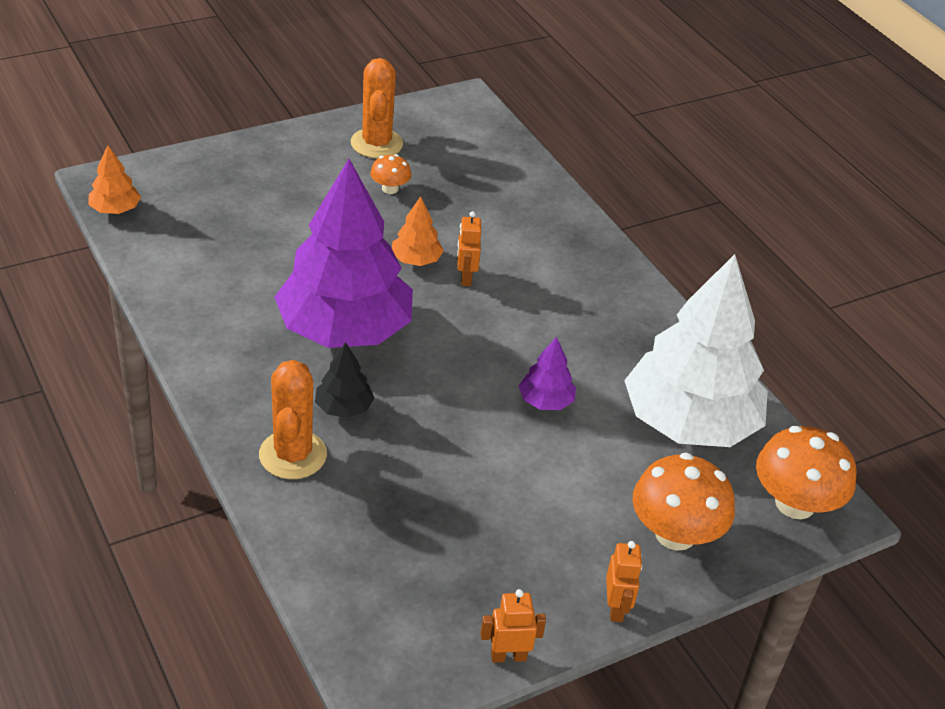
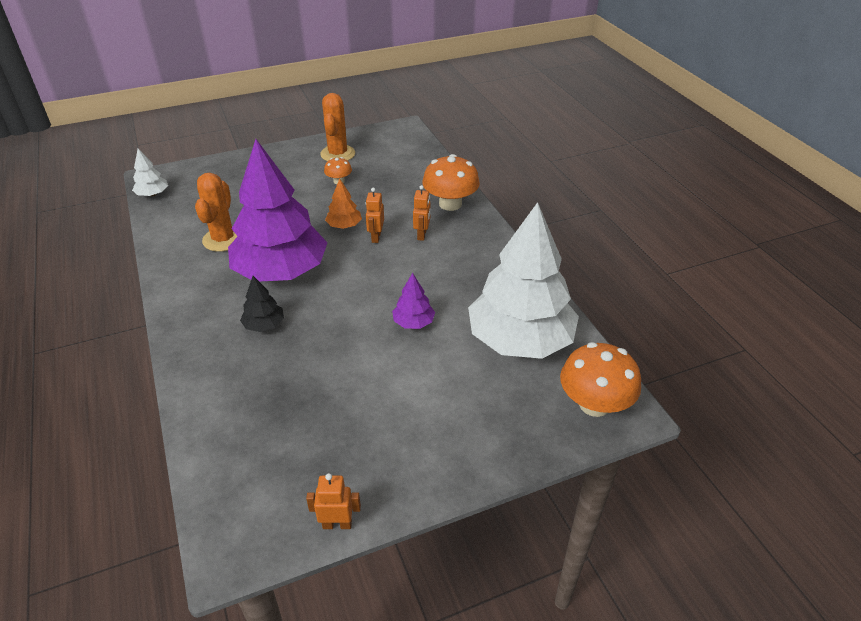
camera: 10 degrees right, 0 degrees up
orange tree [88,145,141,214] -> white tree [132,149,168,197]
orange cactus [259,360,327,479] -> orange cactus moved to [195,173,238,252]
orange robot [606,541,642,622] -> orange robot moved to [413,185,430,241]
orange mushroom [633,453,735,551] -> orange mushroom moved to [422,154,480,211]

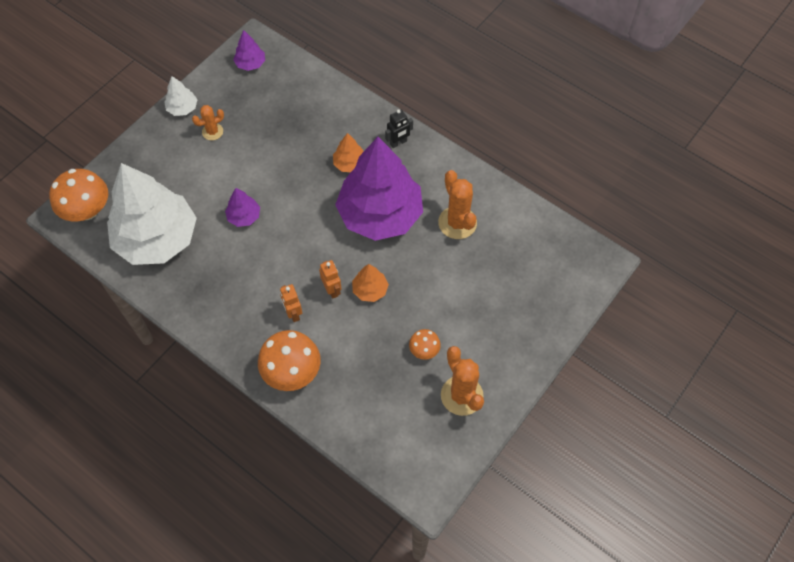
camera: 150 degrees right, 20 degrees up
white tree [132,149,168,197] -> white tree moved to [164,76,198,116]
black tree [240,276,284,332] -> orange tree [333,133,364,172]
orange robot [306,473,361,529] -> none
none -> orange cactus [192,105,224,141]
none -> purple tree [233,30,265,71]
none -> black robot [385,109,413,148]

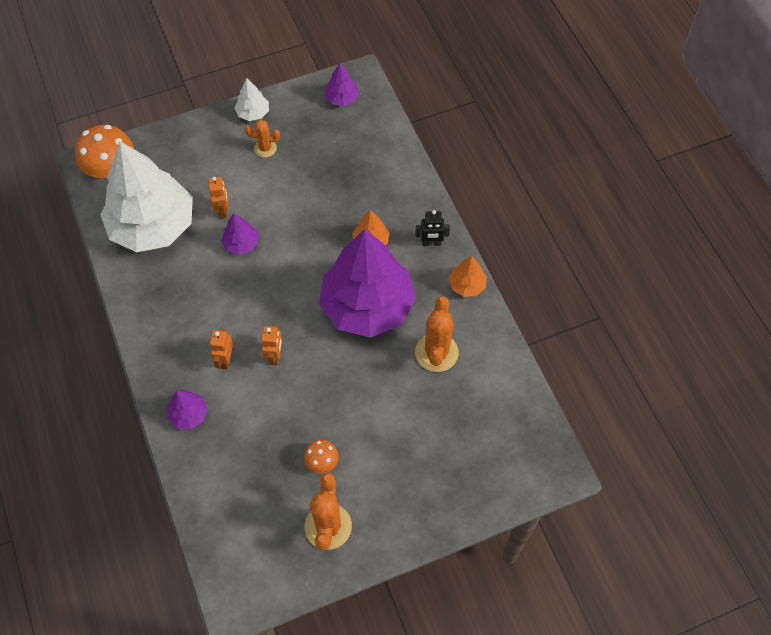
camera: 30 degrees right, 0 degrees up
orange mushroom [258,330,321,391] -> purple tree [167,390,208,430]
orange tree [352,264,389,302] -> orange tree moved to [449,256,487,297]
none -> orange robot [208,177,228,219]

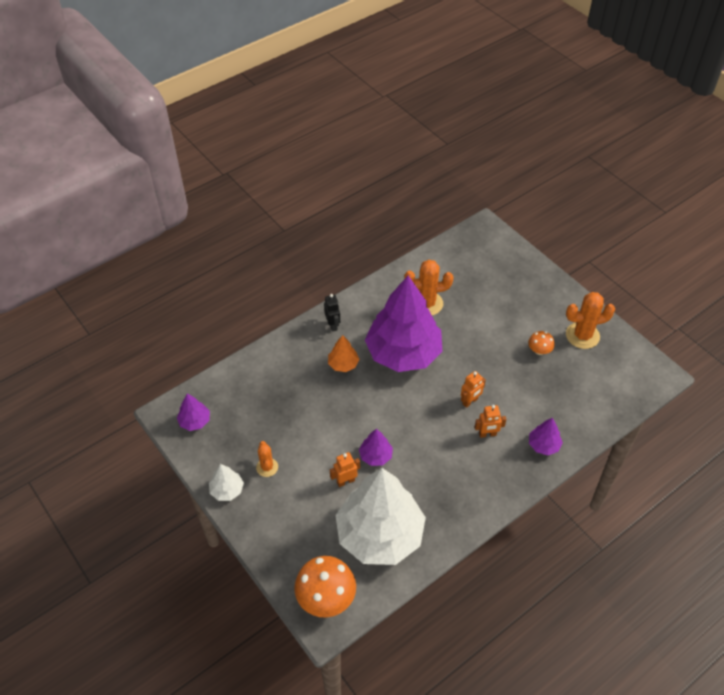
camera: 105 degrees left, 10 degrees down
orange robot [261,325,282,365] -> orange robot turned 150 degrees clockwise [461,371,486,408]
orange tree [449,256,487,297] -> none

